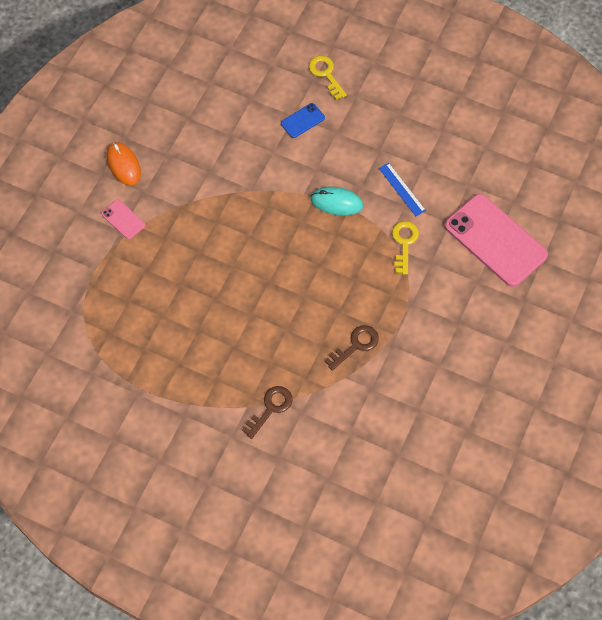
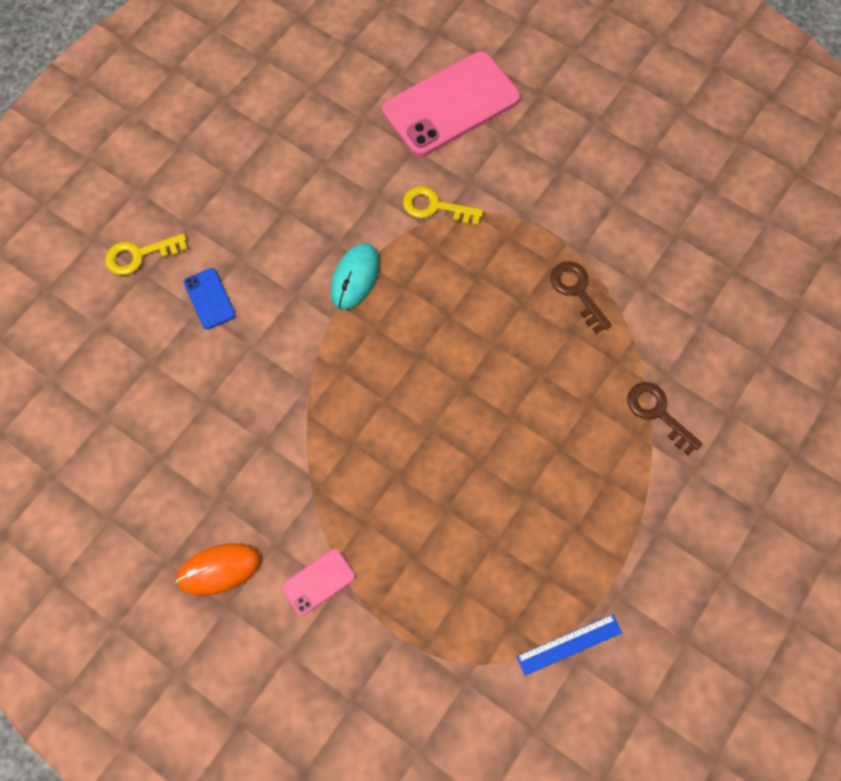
camera: 80 degrees left, 5 degrees up
blue ruler [379,163,426,216] -> blue ruler moved to [516,614,622,676]

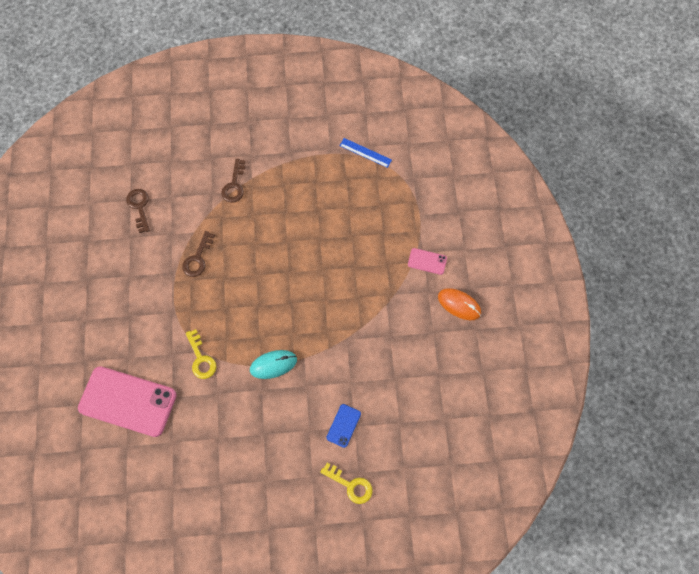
camera: 130 degrees left, 0 degrees up
none -> brown key [126,189,150,233]

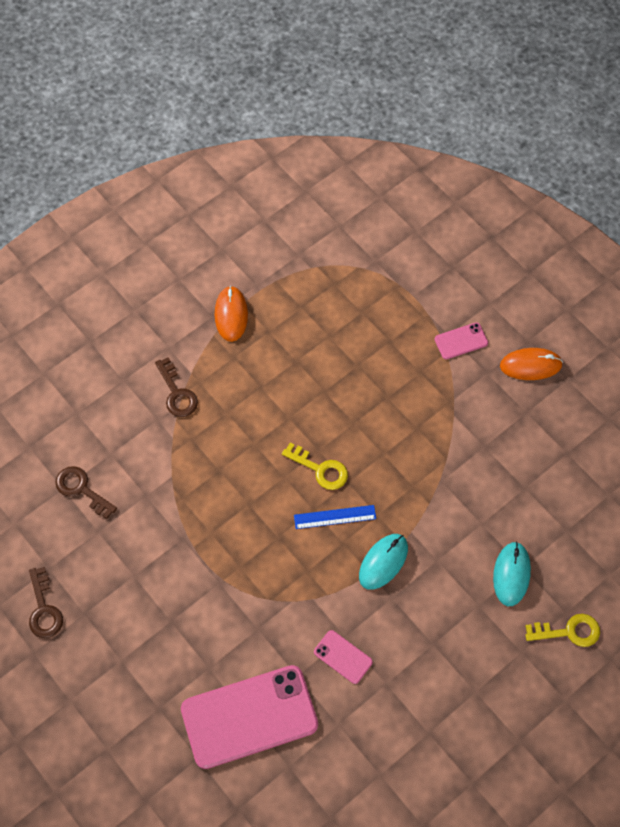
camera: 35 degrees left, 5 degrees down
brown key [182,231,215,277] -> brown key moved to [29,567,63,638]
yellow key [186,329,216,379] -> yellow key moved to [282,443,348,490]
blue phone [326,404,361,448] -> turquoise mouse [493,542,531,606]
blue ruler [339,138,392,168] -> blue ruler moved to [294,505,376,529]
none -> orange mouse [215,286,248,342]
none -> pink phone [314,630,373,684]

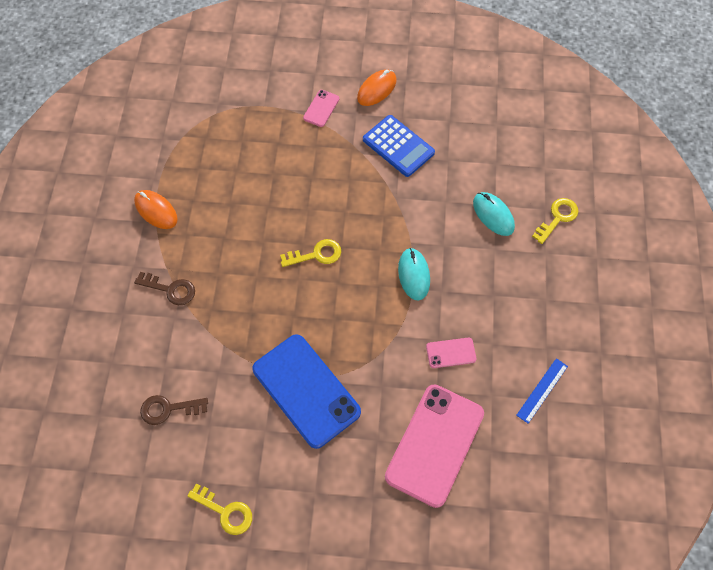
camera: 45 degrees left, 0 degrees up
brown key [29,567,63,638] -> yellow key [187,484,252,535]
blue ruler [294,505,376,529] -> blue ruler moved to [516,358,568,424]
none -> blue phone [252,334,361,449]
none -> blue calculator [363,115,435,177]

